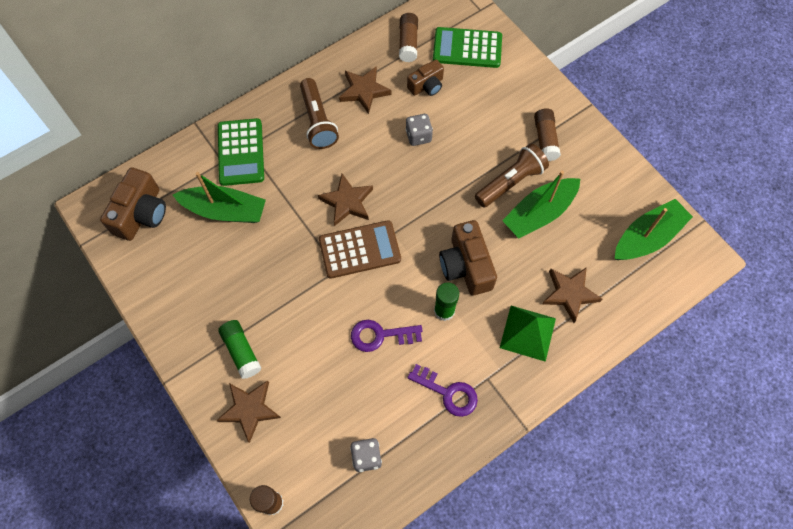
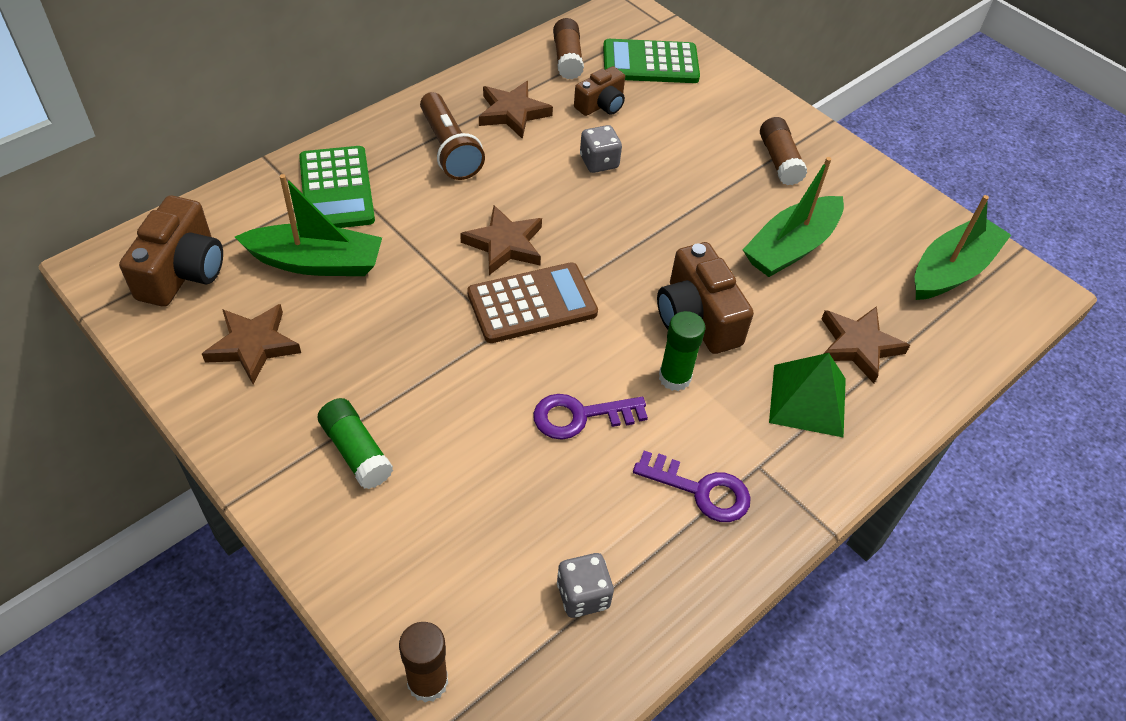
camera: 10 degrees left, 15 degrees down
brown star [216,380,281,443] -> brown star moved to [202,304,301,384]
brown flashlight [475,143,549,207] -> none

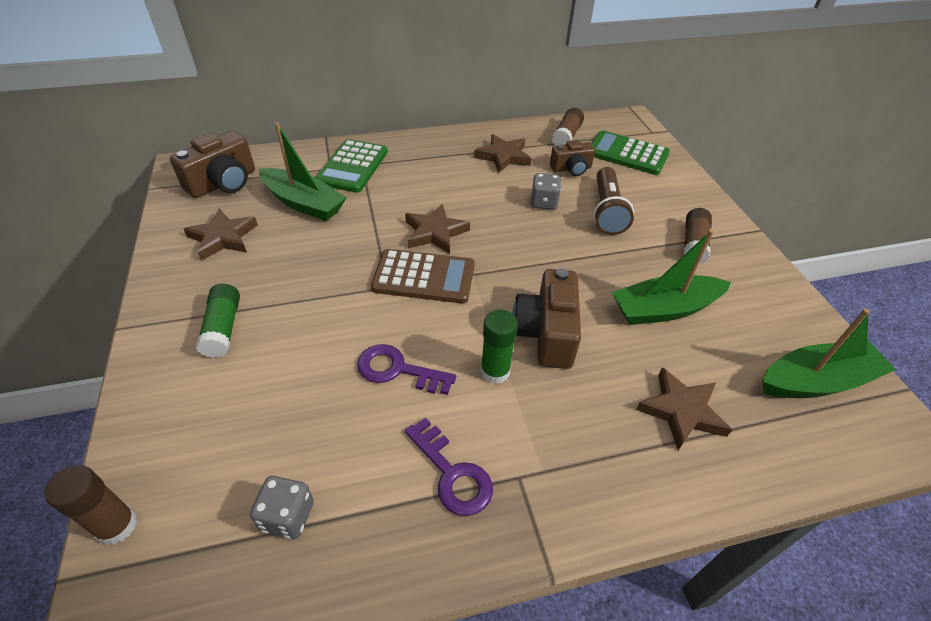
camera: 30 degrees right, 5 degrees down
brown flashlight [420,92,485,180] -> brown flashlight moved to [593,167,634,235]
green pyramid [769,353,846,438] -> none

